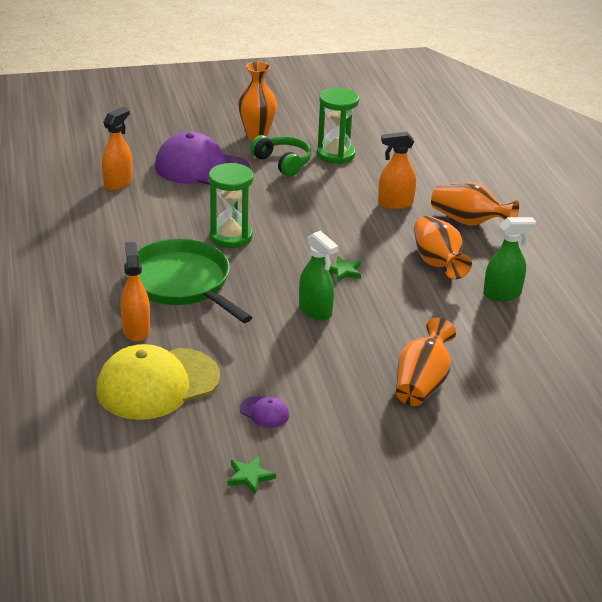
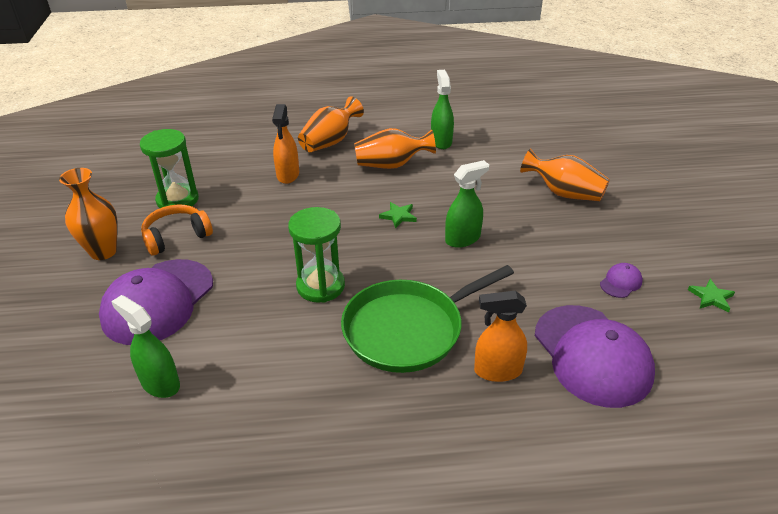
camera: 80 degrees left, 5 degrees up
yellow cap [97,344,220,420] -> purple cap [535,305,655,408]
orange spray bottle [102,107,133,190] -> green spray bottle [111,295,180,398]
green headphones [250,135,312,177] -> orange headphones [141,205,213,256]

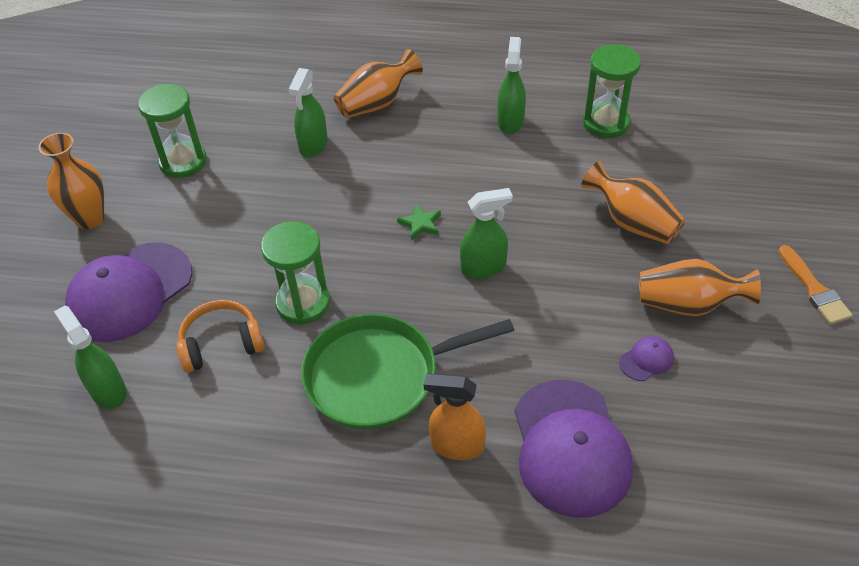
camera: 15 degrees right, 10 degrees up
orange headphones [141,205,213,256] -> orange headphones moved to [176,300,265,373]
orange spray bottle [272,104,299,184] -> green spray bottle [289,68,328,157]
orange vase [354,128,436,169] -> orange vase moved to [639,259,761,316]
green star [688,279,735,313] -> none
none -> green hourglass [583,44,641,138]
none -> orange brush [778,245,853,325]

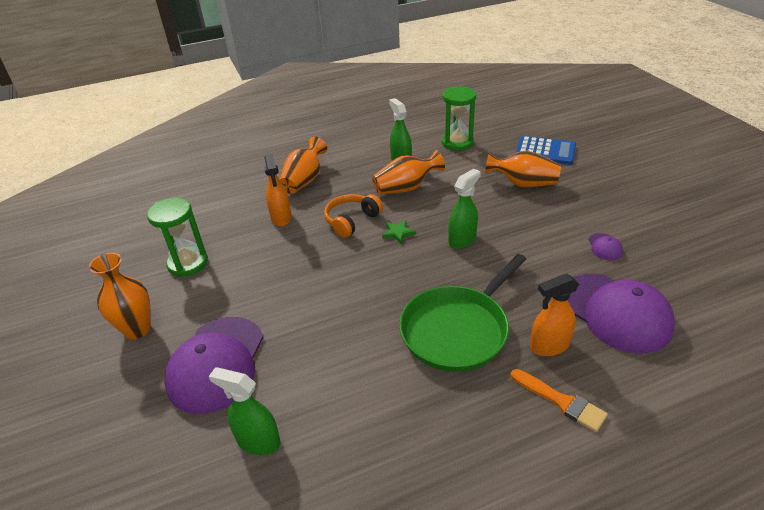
camera: 30 degrees left, 10 degrees down
orange headphones [176,300,265,373] -> orange headphones moved to [324,194,383,238]
green hourglass [261,221,330,325] -> none
green spray bottle [289,68,328,157] -> orange spray bottle [264,154,292,227]
purple cap [619,336,674,381] -> purple cap turned 150 degrees clockwise [588,233,623,260]
orange vase [639,259,761,316] -> orange vase moved to [372,150,445,195]
orange brush [778,245,853,325] -> orange brush moved to [511,369,608,432]
none -> blue calculator [516,136,576,165]

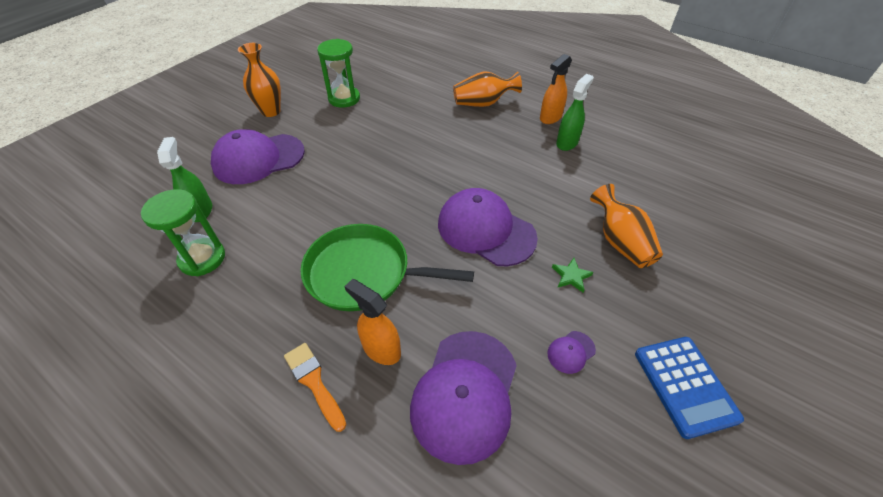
camera: 55 degrees right, 10 degrees up
orange spray bottle [264,154,292,227] -> orange spray bottle moved to [540,54,572,124]
orange headphones [324,194,383,238] -> none
orange vase [372,150,445,195] -> none
green star [382,220,416,244] -> green star moved to [552,258,594,292]
green hourglass [442,86,476,151] -> green hourglass moved to [141,189,225,276]
green spray bottle [448,169,481,249] -> purple cap [438,188,538,266]
orange brush [511,369,608,432] -> orange brush turned 135 degrees clockwise [284,343,347,432]
blue calculator [516,136,576,165] -> blue calculator moved to [635,337,744,439]

